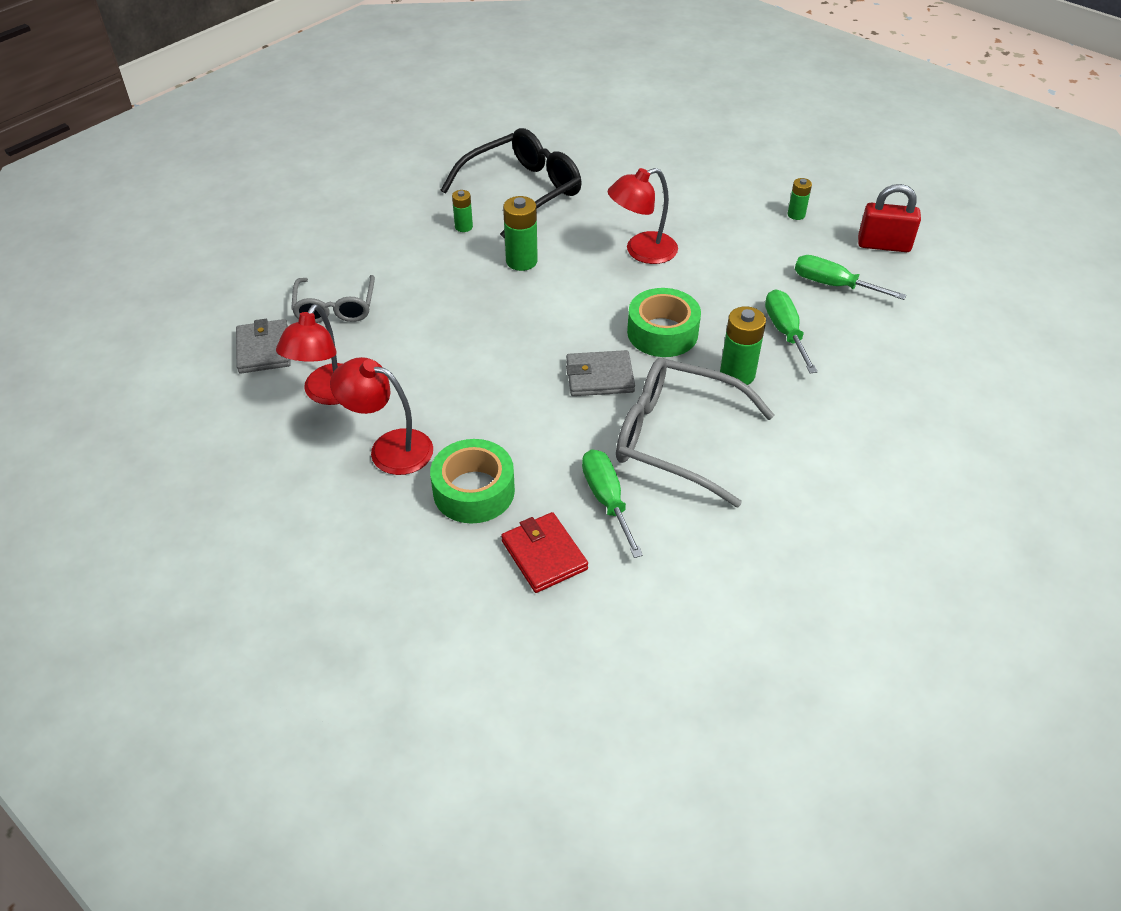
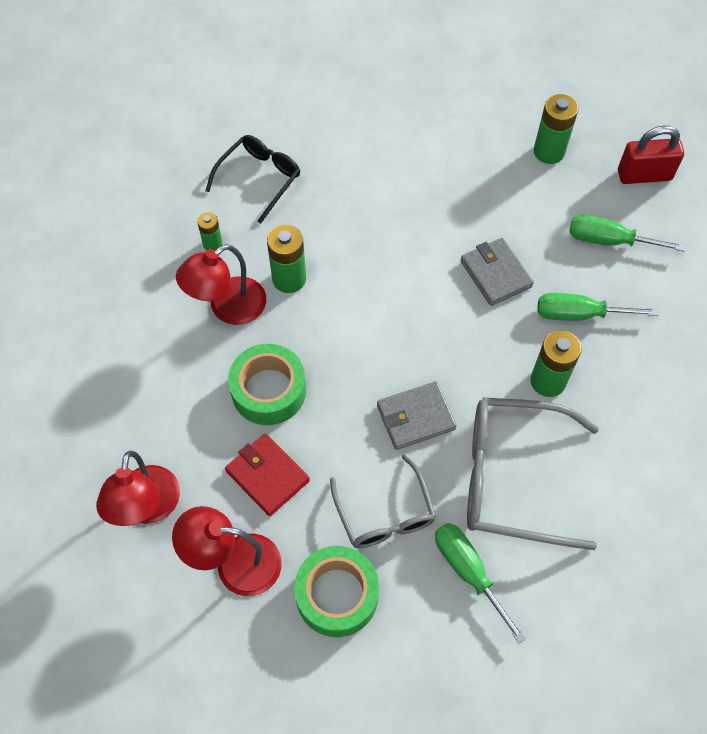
camera: 15 degrees left, 15 degrees up
grey wallet [236,319,291,374] -> grey wallet moved to [460,238,534,306]
grey glasses [291,275,375,323] -> grey glasses moved to [330,454,436,549]
black glasses [441,128,582,239] -> black glasses [205,135,300,224], size x0.62
red wallet [501,512,588,593] -> red wallet moved to [225,433,310,516]
red lamp [608,168,678,264] -> red lamp moved to [176,244,266,325]
green tape [627,288,701,357] -> green tape moved to [228,344,306,425]
green screwdriver [765,290,818,373] -> green screwdriver turned 60 degrees counterclockwise [537,293,658,321]
green battery [787,178,812,220] -> green battery [534,94,578,164], size x1.70

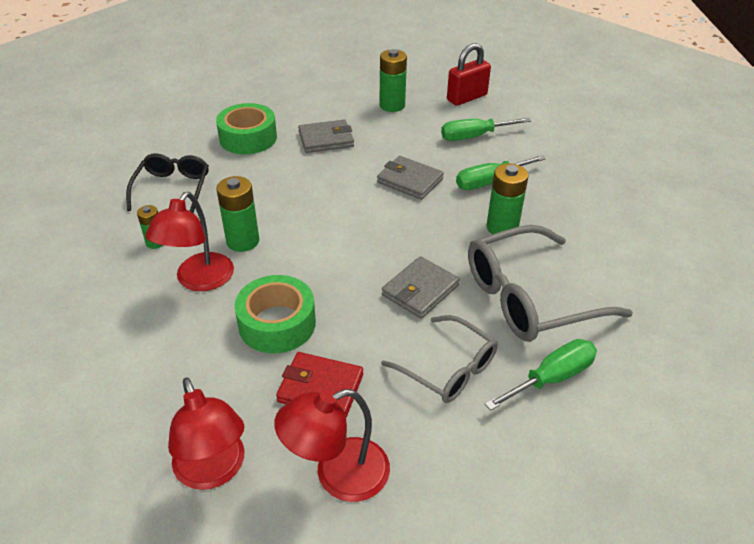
camera: 30 degrees left, 20 degrees down
green tape [294,546,379,637] -> green tape moved to [216,103,277,155]
green screwdriver [435,523,526,644] -> green screwdriver turned 120 degrees clockwise [485,339,597,411]
none -> grey wallet [298,120,354,153]

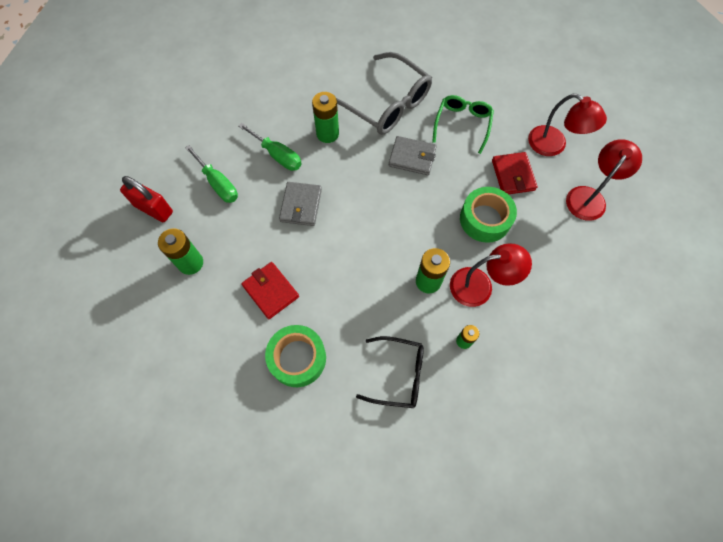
camera: 115 degrees left, 25 degrees up
black glasses [126,153,209,213] -> black glasses turned 150 degrees counterclockwise [356,336,424,408]
grey wallet [298,120,354,153] -> red wallet [241,262,299,319]
grey glasses [381,315,498,403] -> green glasses [432,95,494,154]
green screwdriver [485,339,597,411] -> none

